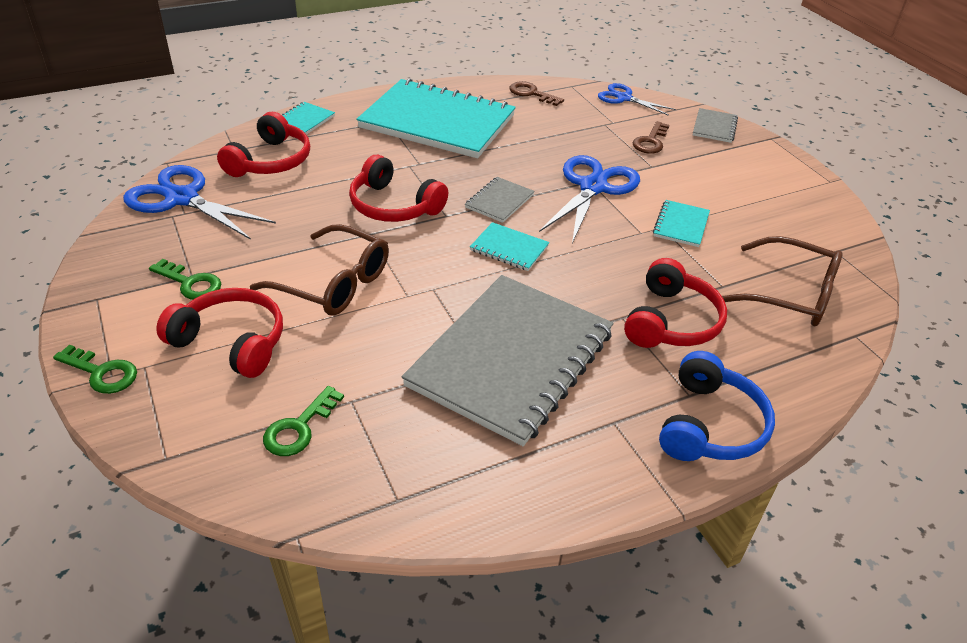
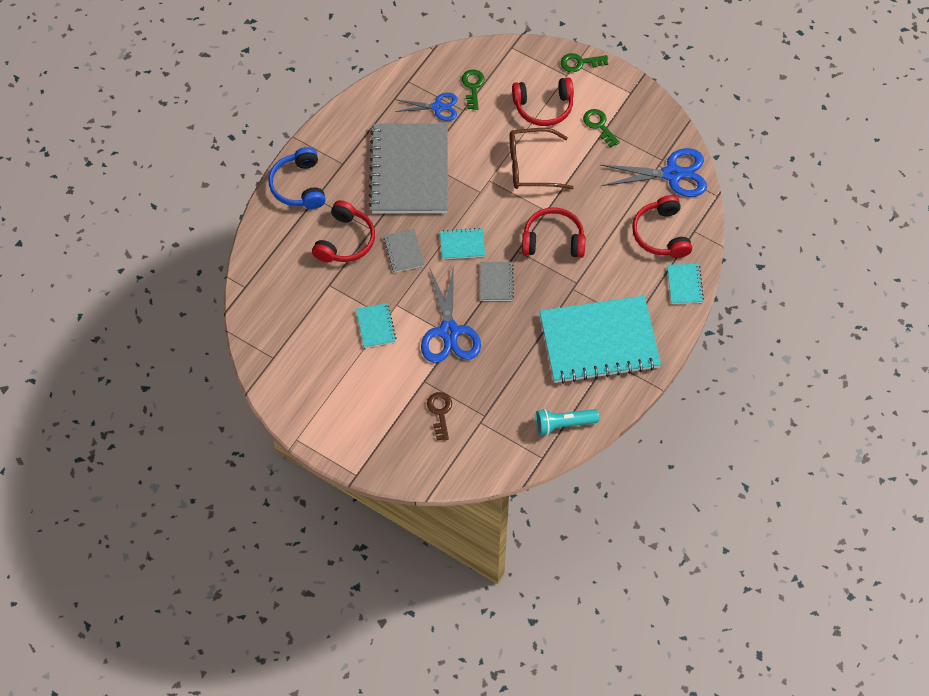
camera: 150 degrees right, 20 degrees up
green key [149,259,221,300] -> green key turned 60 degrees clockwise [583,109,620,148]
brown key [509,81,564,106] -> turquoise flashlight [536,409,599,435]
blue scissors [598,83,676,116] -> blue scissors moved to [395,93,457,121]
red headphones [624,258,727,348] -> red headphones turned 150 degrees counterclockwise [312,200,375,262]
grey notebook [693,108,738,143] -> grey notebook moved to [383,229,425,273]
brown glasses [722,236,842,326] -> none

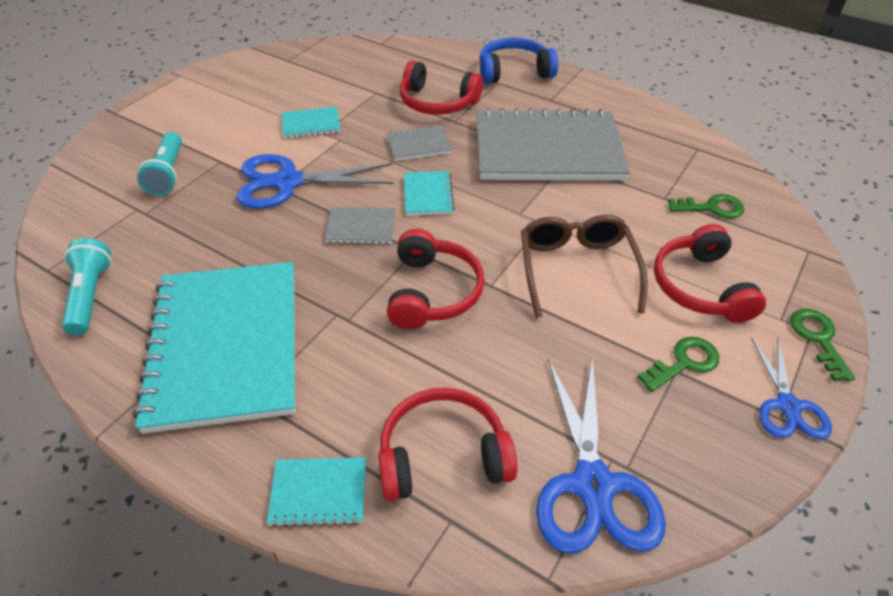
camera: 90 degrees right, 15 degrees down
blue scissors [395,93,457,121] -> blue scissors moved to [751,337,832,439]
brown key [427,392,452,441] -> turquoise flashlight [137,132,182,196]

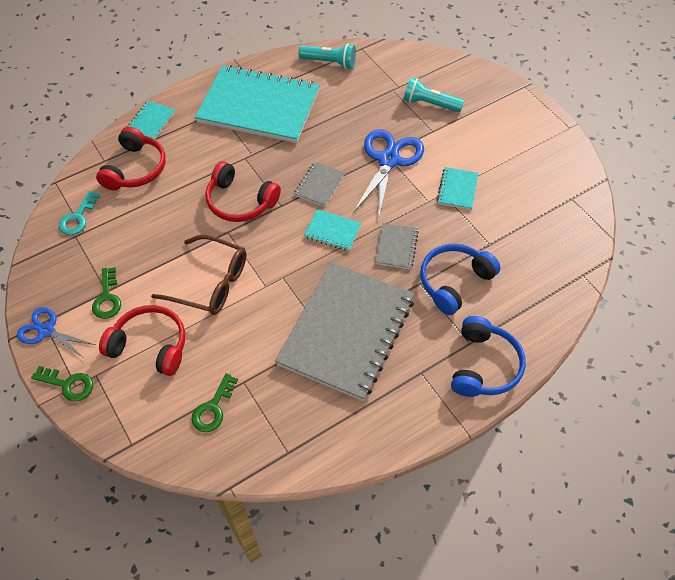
camera: 115 degrees right, 10 degrees up
red headphones [400,60,483,115] -> blue headphones [420,244,501,315]
blue scissors [536,356,666,553] -> turquoise key [59,191,100,235]

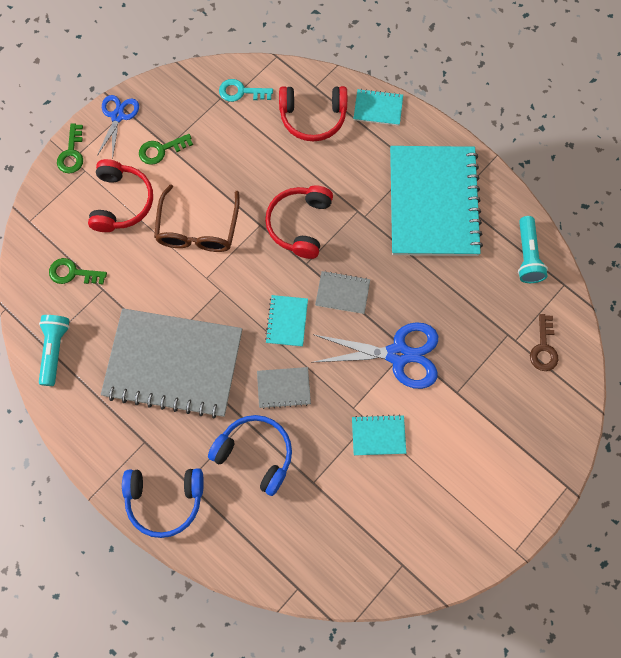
camera: 75 degrees right, 15 degrees up
turquoise flashlight [403,77,464,112] -> turquoise flashlight moved to [39,315,70,386]
none -> brown key [530,314,558,371]

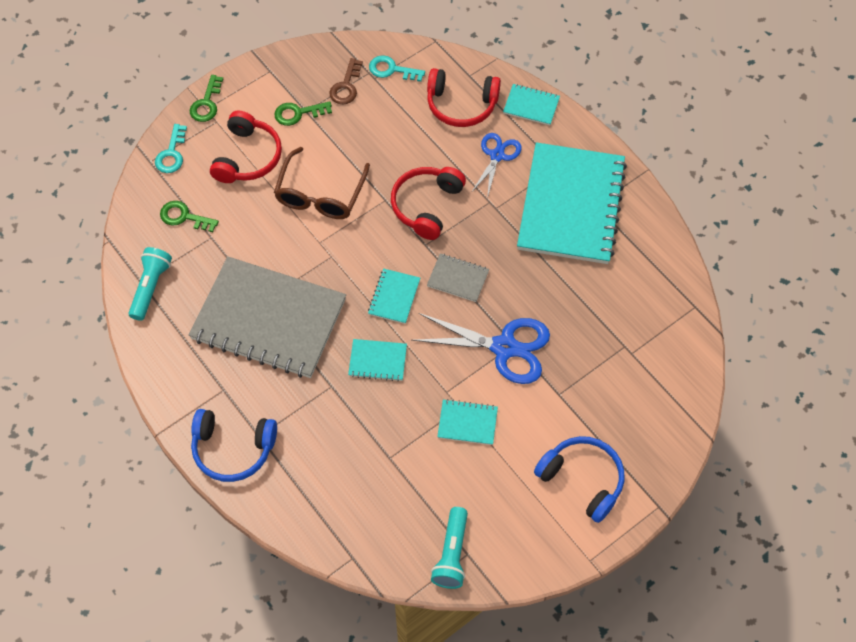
camera: 10 degrees right, 10 degrees down
blue scissors [97,95,139,160] -> blue scissors moved to [471,133,522,198]
blue headphones [208,415,292,496] -> blue headphones moved to [534,436,624,523]
grey notebook [257,367,311,409] -> turquoise notebook [348,339,407,381]
turquoise flashlight [518,216,548,283] -> turquoise flashlight moved to [431,507,468,589]
brown key [530,314,558,371] -> brown key moved to [329,58,363,104]
none -> turquoise key [155,124,187,173]

